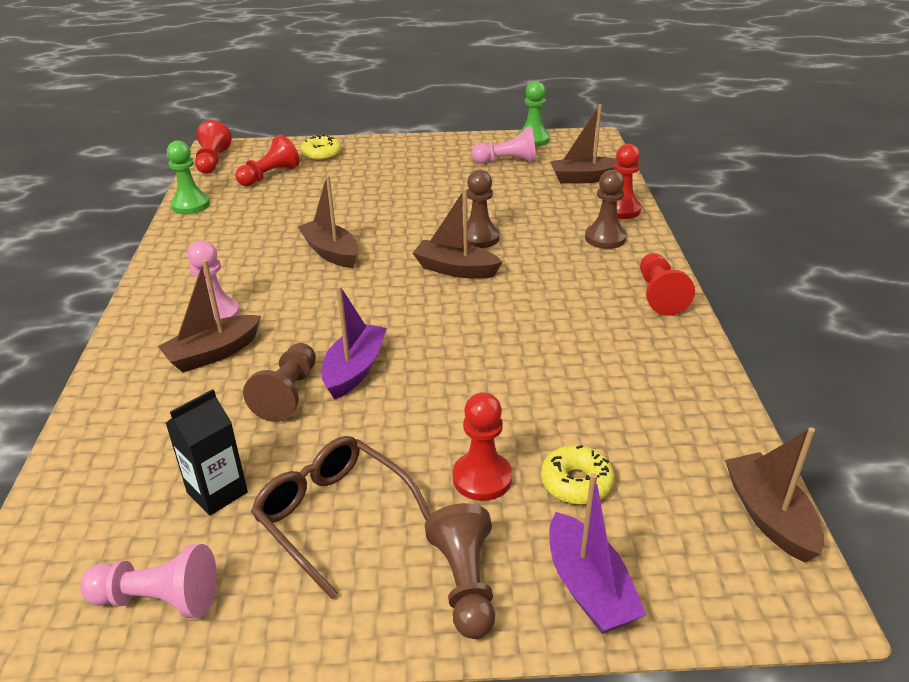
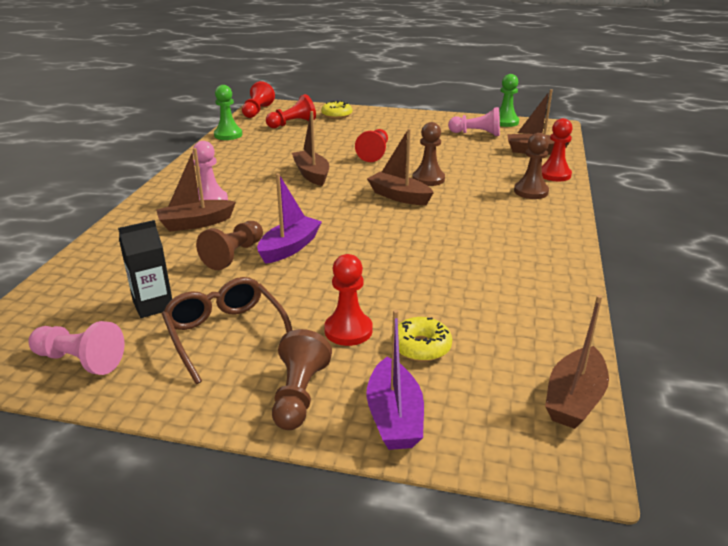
camera: 15 degrees right, 5 degrees down
red pawn [640,253,695,315] -> red pawn moved to [355,129,388,162]
brown boat [725,427,824,562] -> brown boat turned 150 degrees counterclockwise [545,295,609,429]

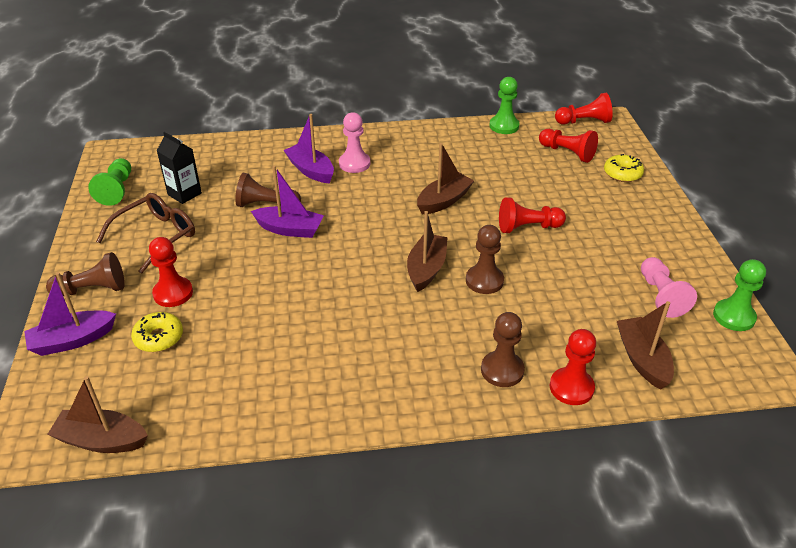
camera: 70 degrees right, 10 degrees up
pink pawn [28,321,124,375] -> green pawn [88,158,131,206]
brown boat [156,148,236,232] -> purple boat [284,114,334,184]

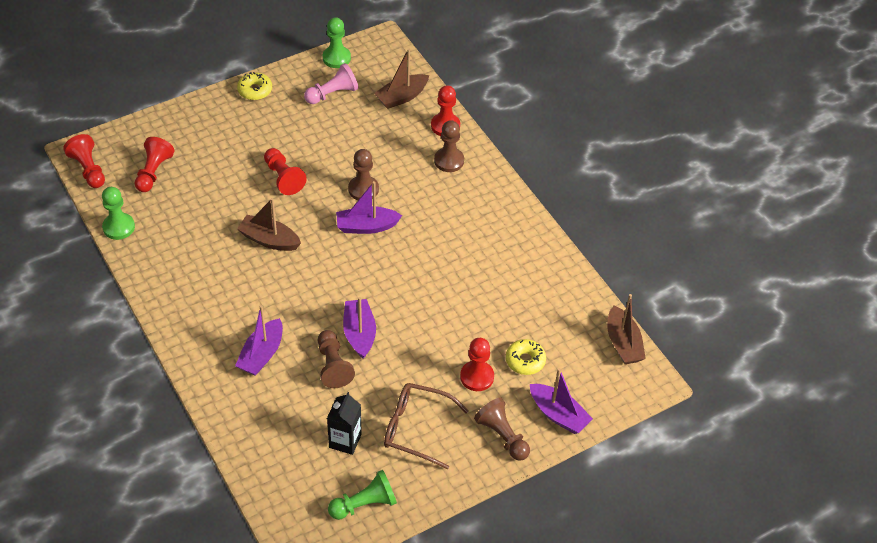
camera: 115 degrees left, 10 degrees up
pink pawn [339,112,370,173] -> none
brown boat [407,211,448,292] -> purple boat [336,181,402,234]
yellow donut [604,154,644,182] -> yellow donut moved to [237,72,272,100]

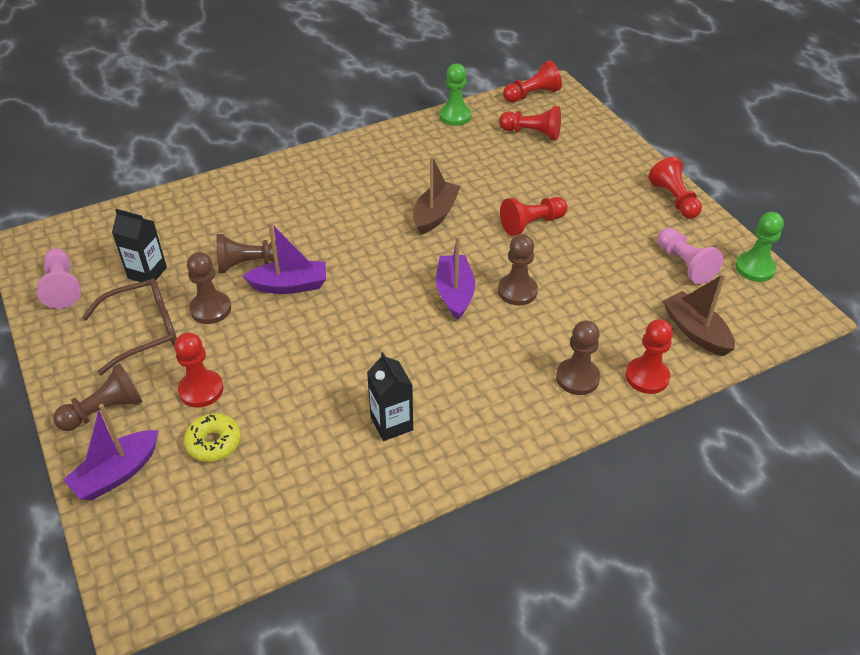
camera: 95 degrees right, 5 degrees down
purple boat [235,305,283,376] -> none
yellow donut [237,72,272,100] -> red pawn [648,157,702,219]
green pawn [328,470,397,520] -> pink pawn [37,248,81,309]
brown glasses [384,383,469,470] -> brown glasses turned 45 degrees clockwise [82,278,177,375]
brown boat [607,294,646,364] -> none
none -> brown pawn [187,252,231,324]
none -> black carton [367,352,413,441]

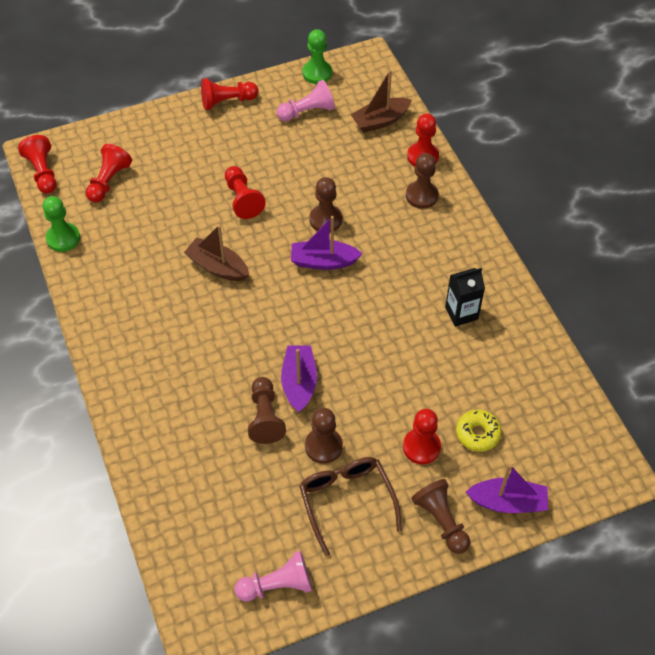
camera: 85 degrees left, 10 degrees up
purple boat [63,404,159,501] -> purple boat turned 45 degrees counterclockwise [466,464,548,513]
black carton [112,209,167,282] -> none

